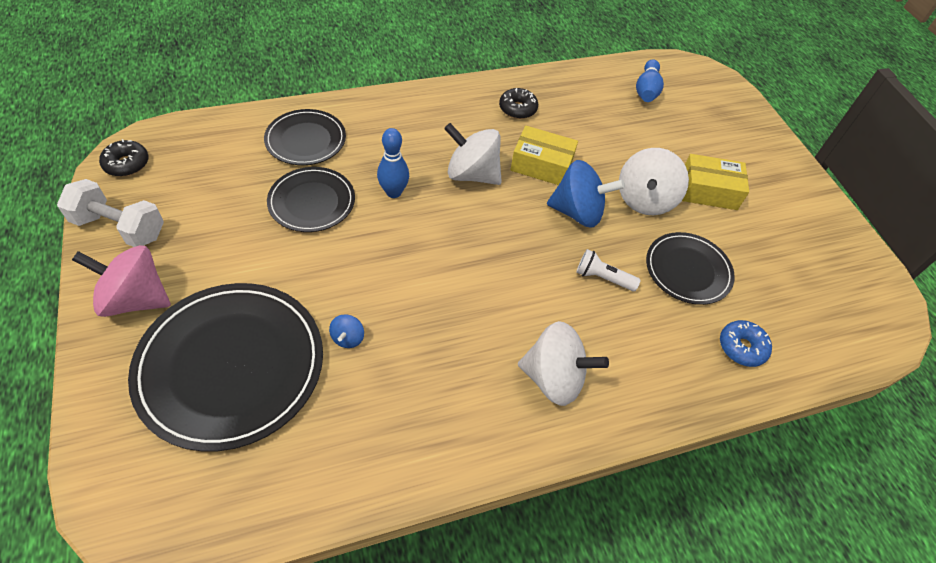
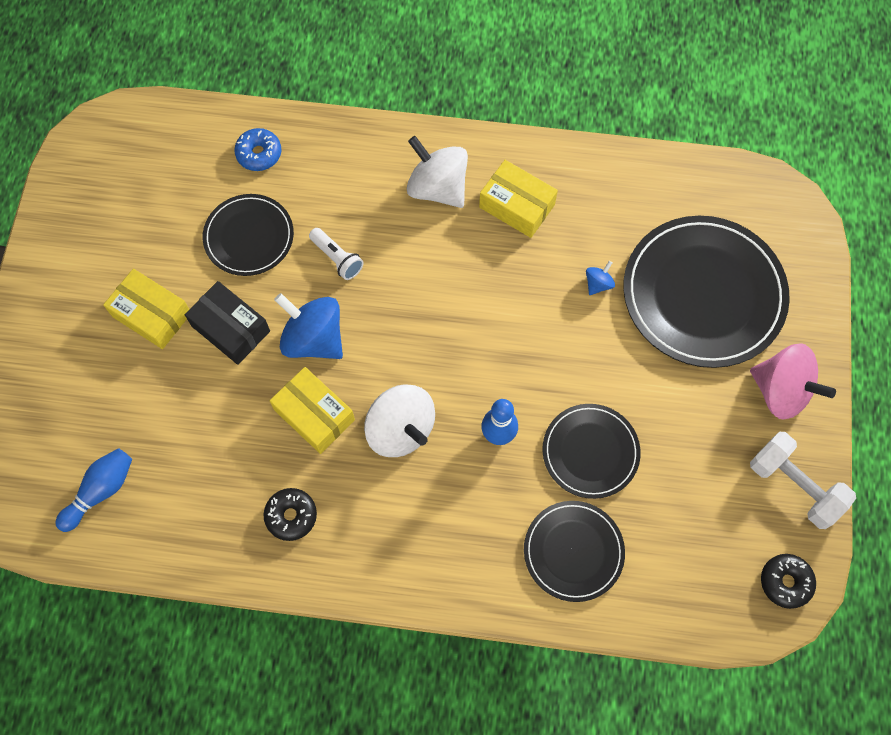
camera: 150 degrees left, 15 degrees up
white spinning top [619,148,689,215] -> black box [185,281,270,365]
none -> yellow box [479,160,558,238]

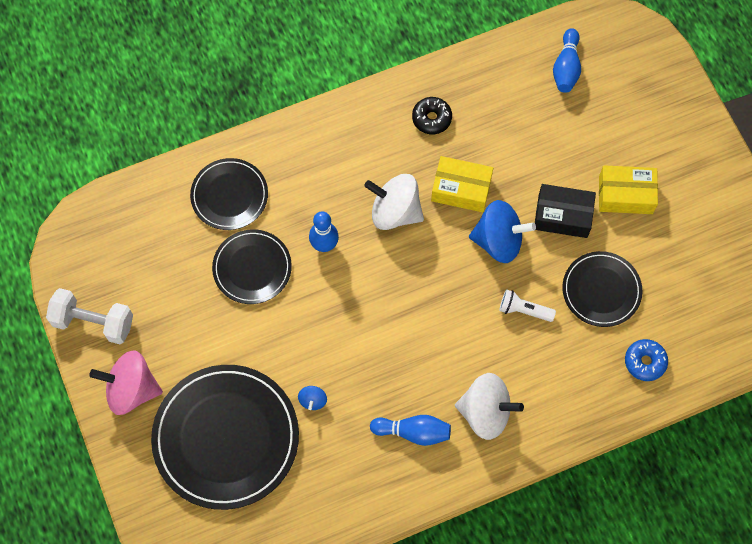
camera: 150 degrees right, 0 degrees up
yellow box [479,160,558,238] -> blue bowling pin [370,415,451,446]
black donut [761,554,816,609] -> none

